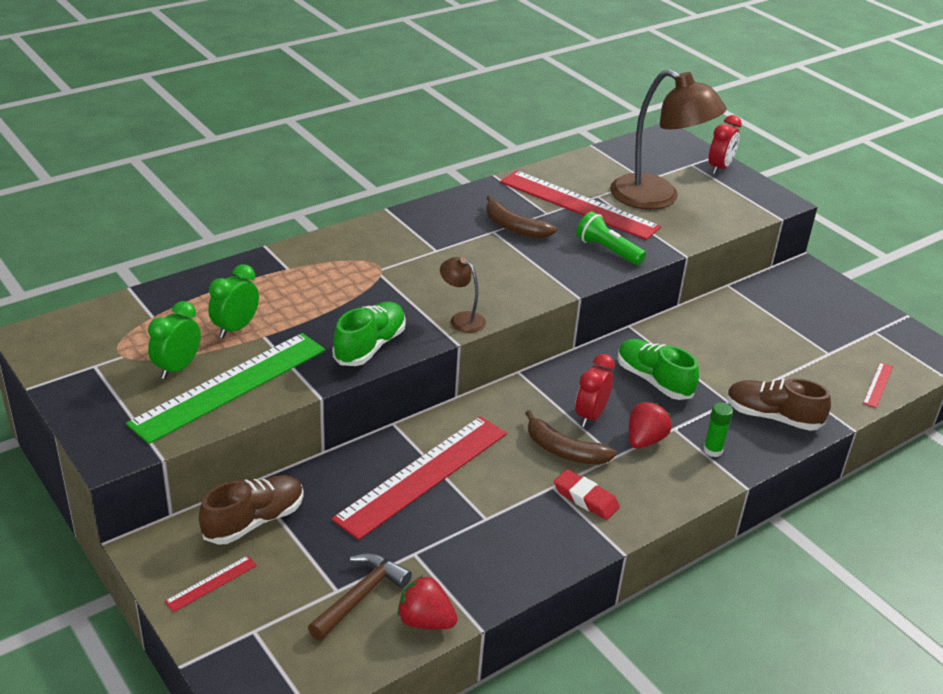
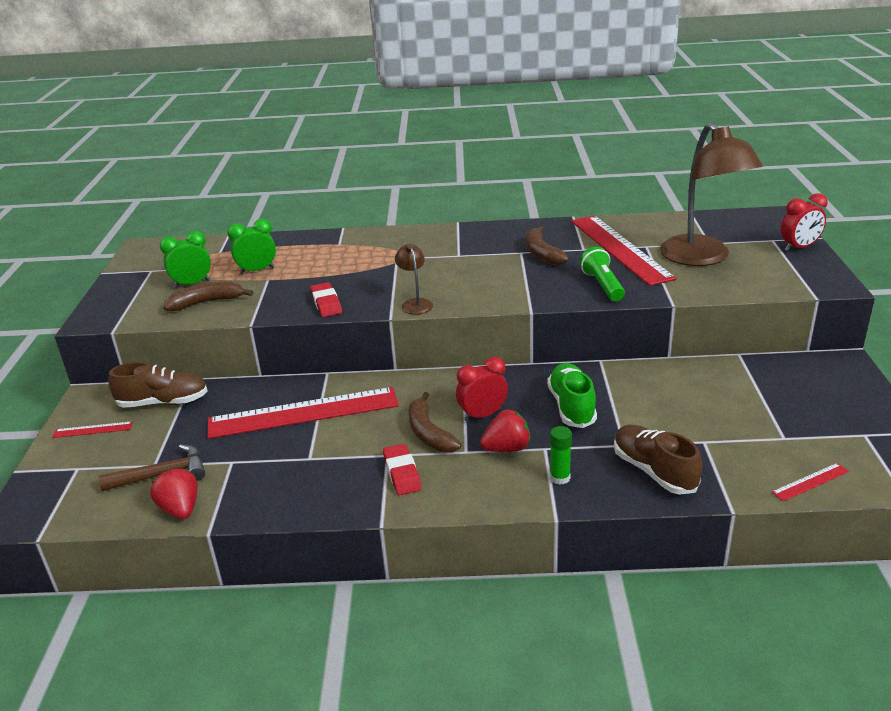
camera: 40 degrees right, 5 degrees down
green ruler [126,333,325,444] -> brown banana [163,281,253,311]
green shoe [333,302,406,366] -> red eraser [310,282,342,317]

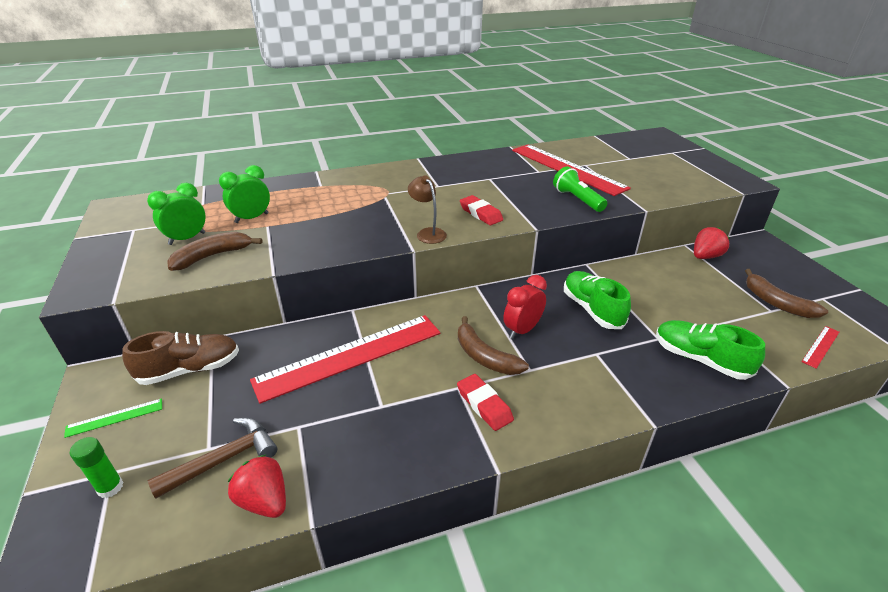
camera: 20 degrees left, 5 degrees up
red ruler [52,421,133,438] -> green ruler [64,399,162,438]
red eraser [310,282,342,317] -> red eraser moved to [460,195,503,225]
red strawberry [480,410,531,452] -> red strawberry moved to [694,227,730,259]
brown banana [526,226,569,265] -> brown banana moved to [745,269,828,318]
green glue stick [550,426,572,485] -> green glue stick moved to [70,437,124,498]
brown shoe [614,425,702,495] -> green shoe [656,320,765,380]
brown lamp [660,123,763,266] -> none
red clock [781,193,827,251] -> none

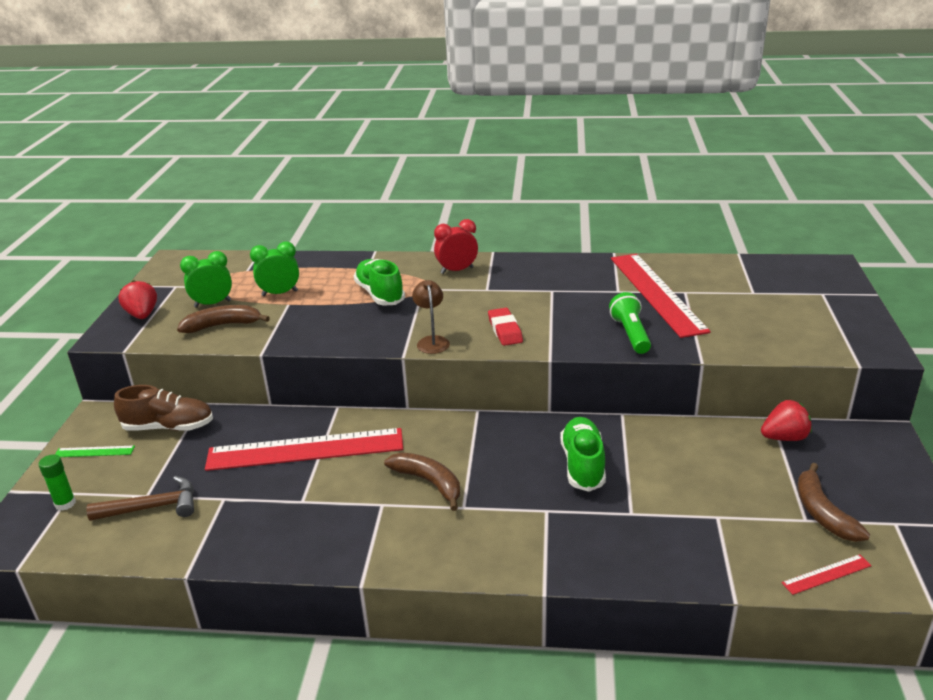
camera: 25 degrees right, 5 degrees down
red strawberry [228,454,286,518] -> red strawberry moved to [118,280,157,319]
red eraser [457,374,514,431] -> none
brown banana [458,316,529,375] -> brown banana turned 150 degrees clockwise [384,453,460,511]
red clock [503,275,547,339] -> red clock moved to [434,219,478,274]
green shoe [656,320,765,380] -> green shoe moved to [354,259,405,305]

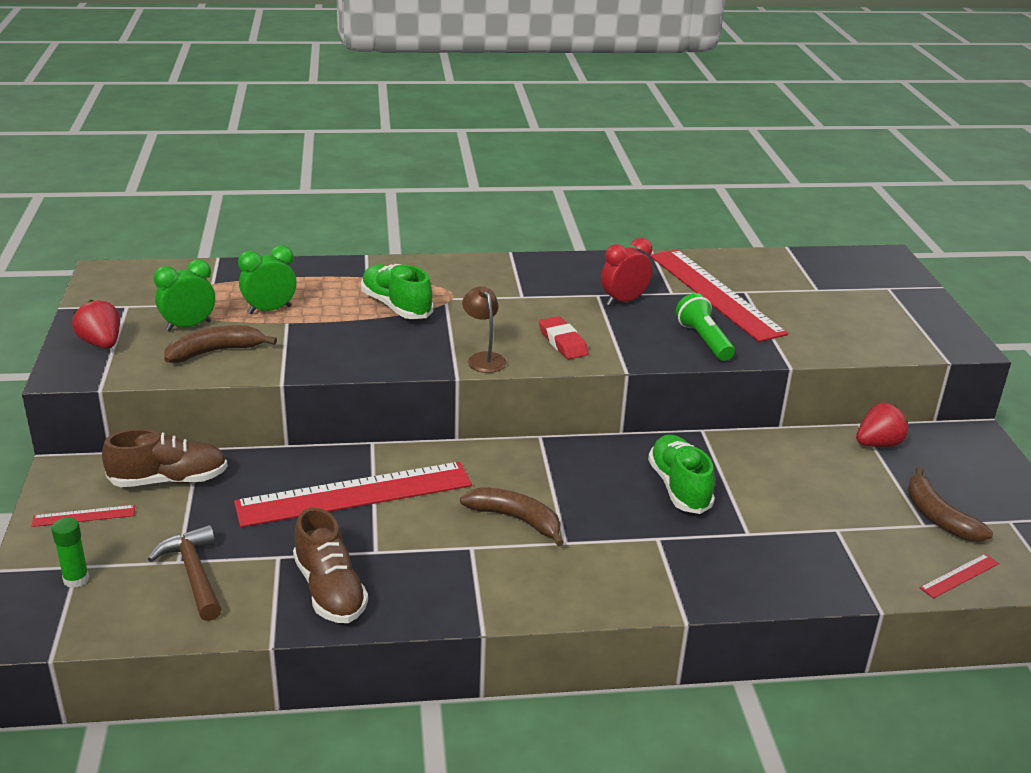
camera: 15 degrees left, 0 degrees up
green ruler [55,446,135,457] -> red ruler [32,505,135,527]
brown hammer [87,476,194,521] -> brown hammer turned 90 degrees counterclockwise [148,525,222,621]
red clock [434,219,478,274] -> red clock moved to [601,238,652,306]
none -> brown shoe [293,507,368,623]

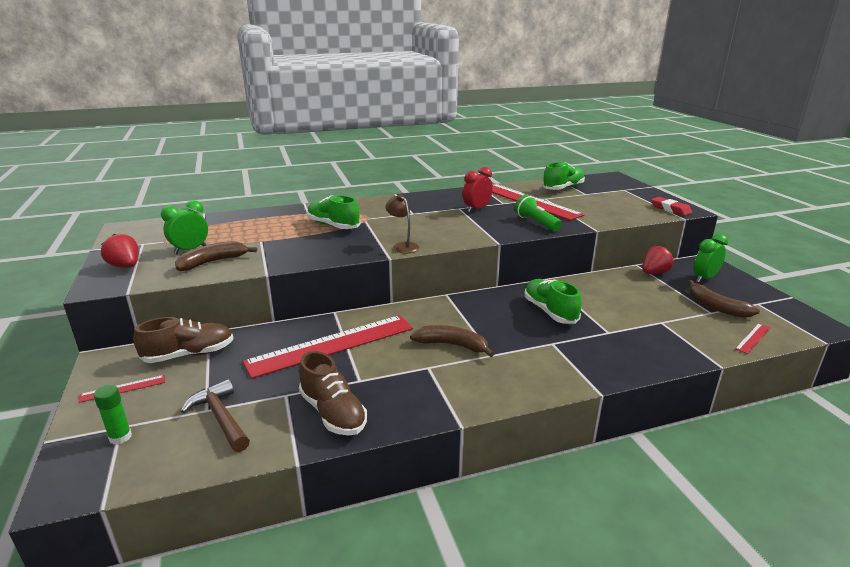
camera: 10 degrees left, 5 degrees down
green clock [238,245,297,314] -> green clock moved to [694,234,728,283]
red eraser [539,316,589,359] -> red eraser moved to [651,197,692,216]
none -> green shoe [542,162,585,190]

